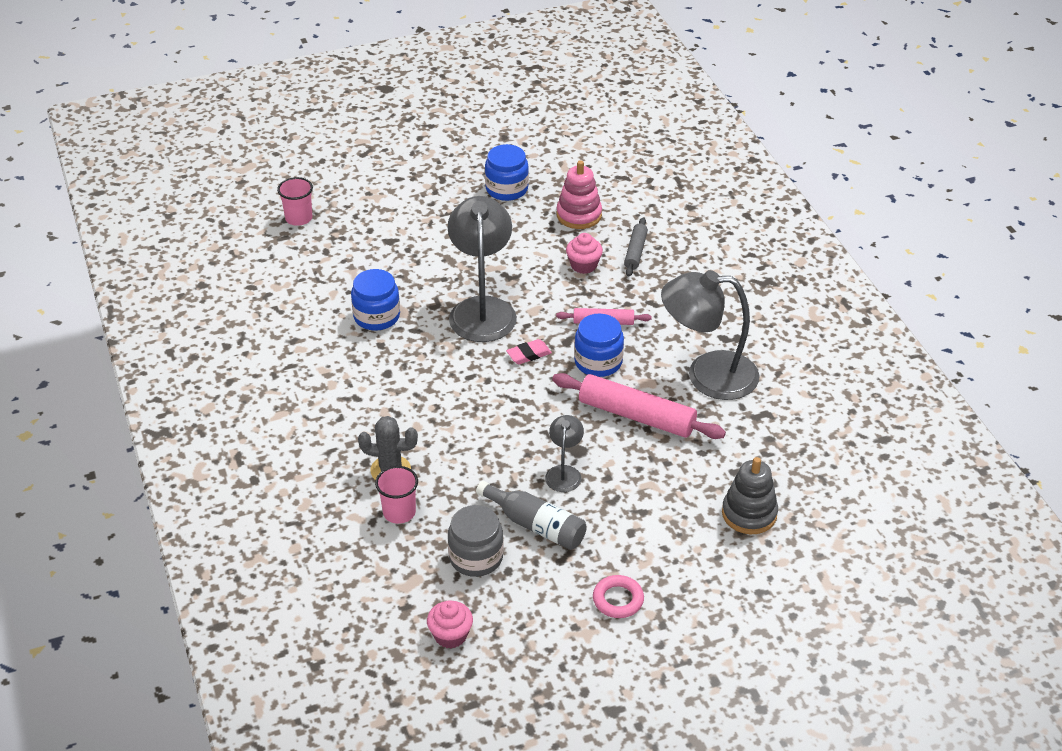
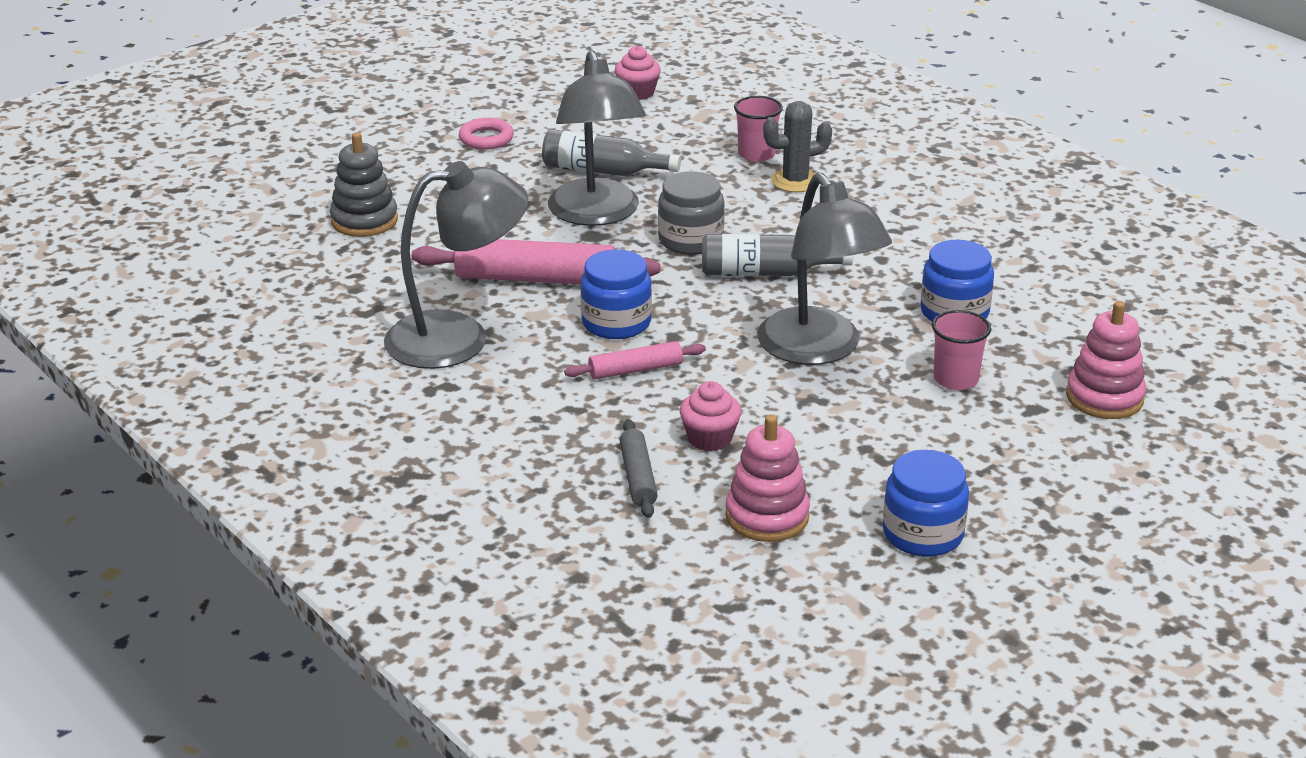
camera: 160 degrees right, 10 degrees down
pink cup [277,177,313,226] -> pink cup moved to [932,310,991,390]
grey jar [448,505,504,577] -> grey jar moved to [658,171,725,255]
pink eraser [506,339,552,364] -> none
grey lamp [545,415,584,492] -> grey lamp [548,50,646,226], size x2.05
none -> grey bottle [702,234,853,276]
none -> pink stacking toy [1066,301,1146,419]

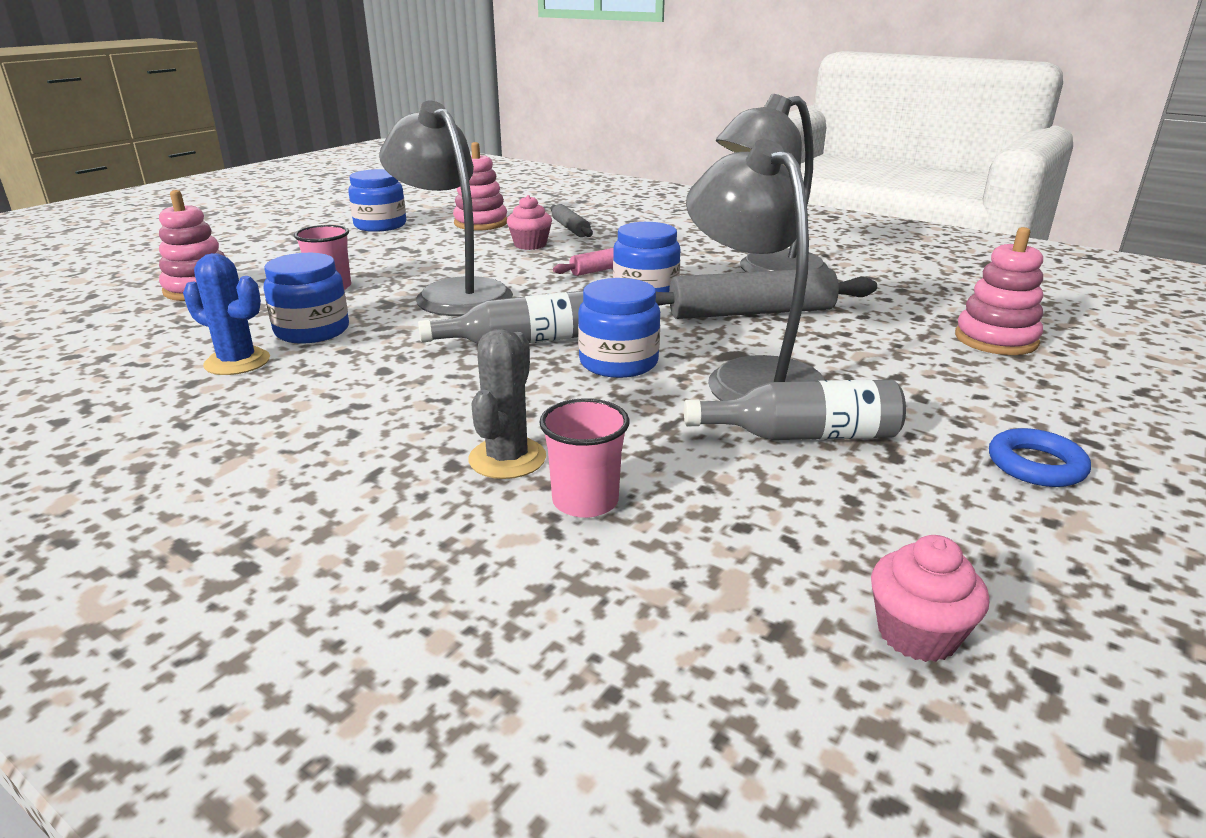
camera: 165 degrees right, 5 degrees down
grey stacking toy [330,132,398,237] -> pink stacking toy [955,227,1043,355]
pink rolling pin [412,239,660,284] -> grey rolling pin [656,268,877,319]
pink ring [459,118,514,150] -> blue ring [989,428,1091,487]
grey jar [658,171,725,255] -> blue jar [578,278,660,378]
grey cactus [763,101,832,192] -> grey cactus turned 45 degrees counterclockwise [468,329,546,479]
none -> blue cactus [183,253,270,375]

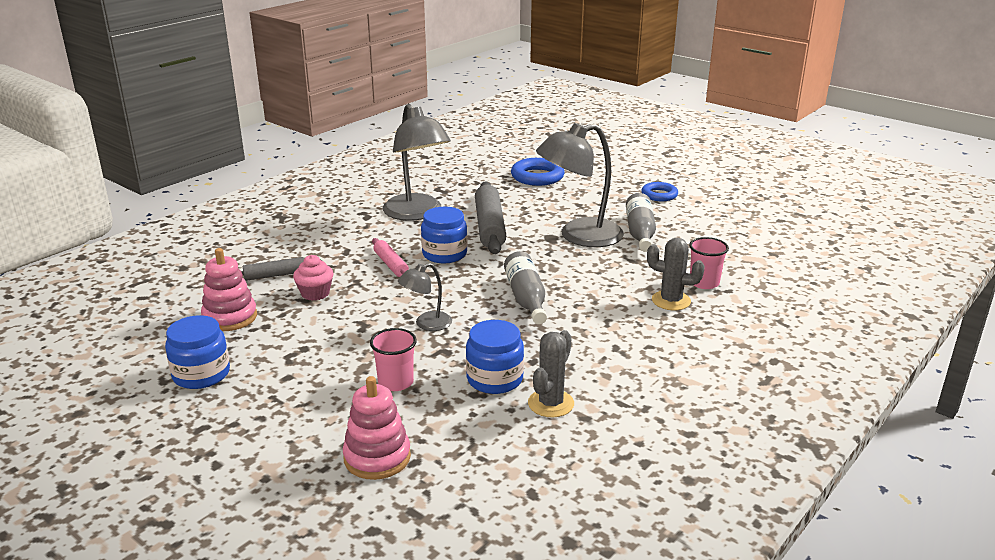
camera: 85 degrees left, 0 degrees up
blue cactus [183,253,270,375] -> grey cactus [528,330,574,418]
grey lamp [379,101,513,316] -> grey lamp [398,263,452,331], size x0.49
blue jar [578,278,660,378] -> none
pink cupcake [871,535,989,662] -> none
pink stacking toy [955,227,1043,355] -> blue ring [511,158,565,186]

